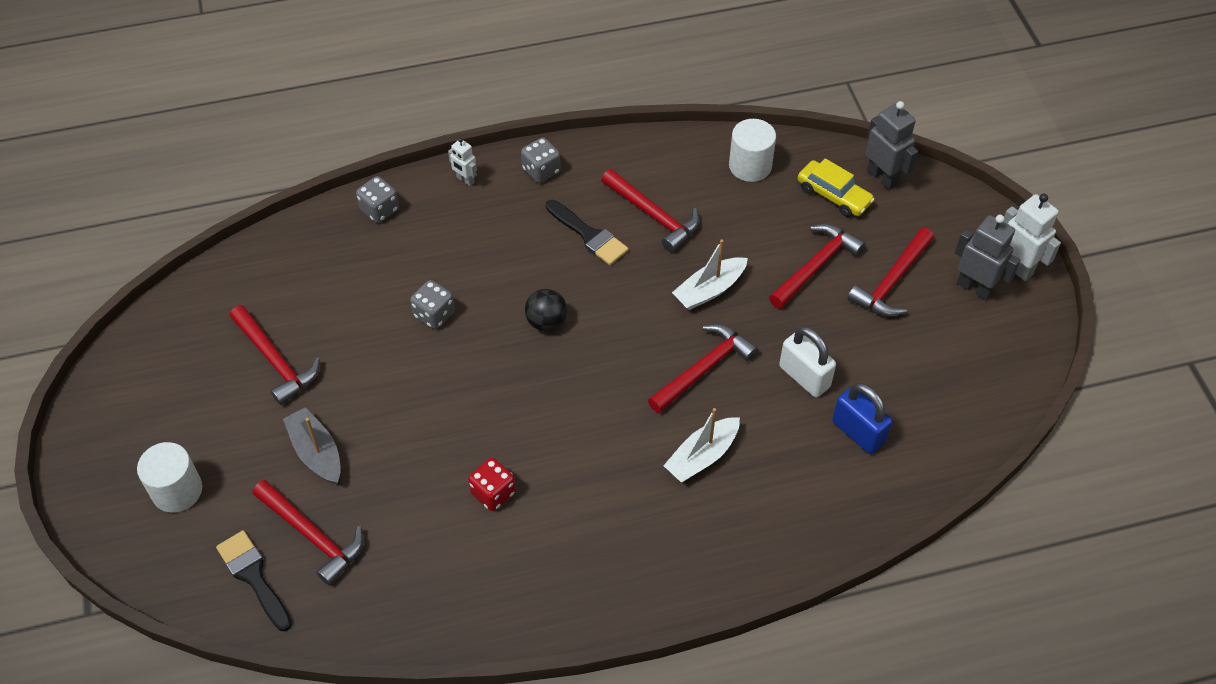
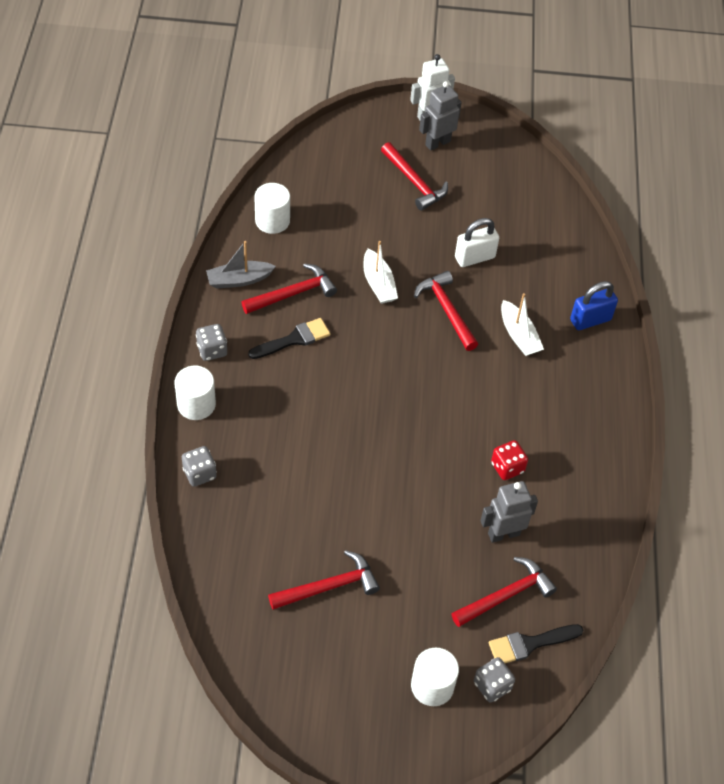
camera: 75 degrees left, 0 degrees up
grey boat [283,407,341,484] -> grey boat moved to [206,241,276,289]
grey dice [410,280,455,329] -> grey dice moved to [474,657,515,703]
white robot [448,138,477,186] -> white cylinder [174,366,216,420]
black ball [525,289,567,331] -> none
red hammer [769,224,866,309] -> none
yellow car [798,158,875,217] -> none
blue padlock [832,383,893,454] -> blue padlock moved to [570,281,618,330]
grey robot [865,101,918,190] -> grey robot moved to [481,481,538,543]

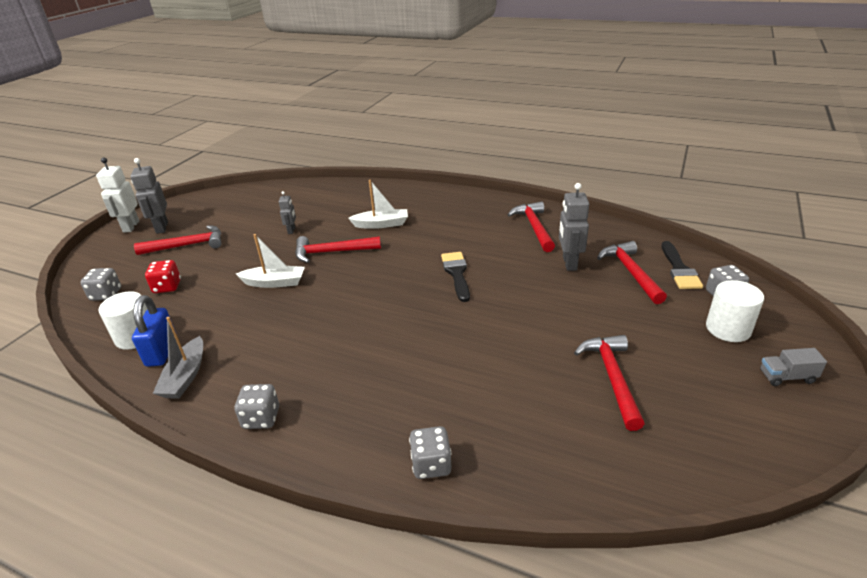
camera: 65 degrees left, 20 degrees down
white cylinder [174,366,216,420] -> none
red hammer [241,263,337,314] -> red hammer moved to [508,201,555,252]
black brush [248,318,330,359] -> black brush moved to [441,252,470,302]
white padlock [455,218,499,267] -> grey robot [279,191,296,234]
red dice [491,440,528,480] -> red dice moved to [145,260,181,293]
blue padlock [570,281,618,330] -> blue padlock moved to [132,295,177,367]
none -> grey dice [80,268,121,301]
none -> grey truck [760,348,827,386]

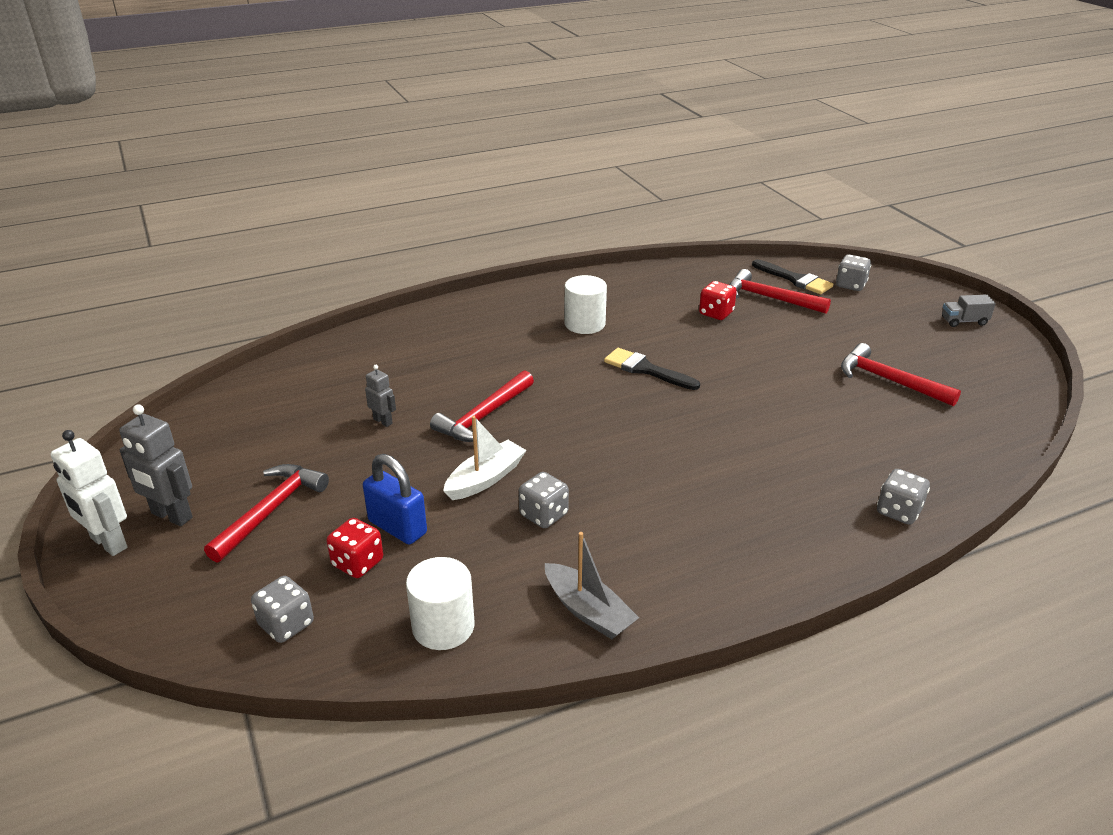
camera: 50 degrees left, 0 degrees up
blue padlock [132,295,177,367] -> blue padlock moved to [363,454,427,545]
grey dice [234,384,279,429] -> grey dice moved to [519,472,569,528]
white boat [348,180,408,229] -> none
red hammer [508,201,555,252] -> none
grey robot [559,183,589,271] -> red dice [699,281,737,320]
white cylinder [706,280,764,342] -> white cylinder moved to [564,275,607,334]
grey truck [760,348,827,386] -> grey truck turned 45 degrees clockwise [942,294,996,327]

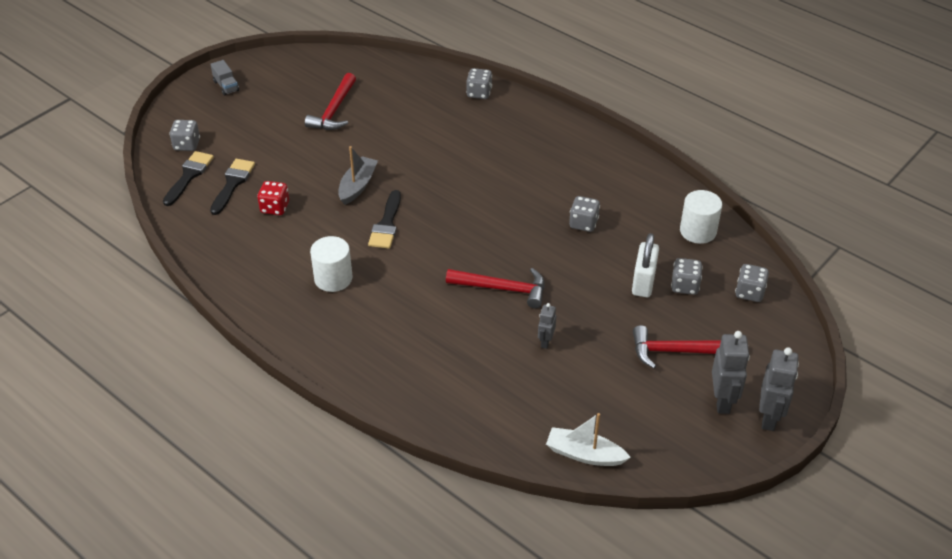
camera: 115 degrees left, 10 degrees up
white robot [50,430,128,556] -> grey robot [759,347,799,431]
red dice [326,518,383,578] -> grey dice [671,258,703,295]
blue padlock [363,454,427,545] -> white padlock [632,233,659,297]
white boat [443,416,526,500] -> white boat moved to [546,413,631,466]
grey boat [545,532,639,639] -> grey boat moved to [338,146,378,205]
red hammer [730,269,831,314] -> black brush [210,159,255,215]

